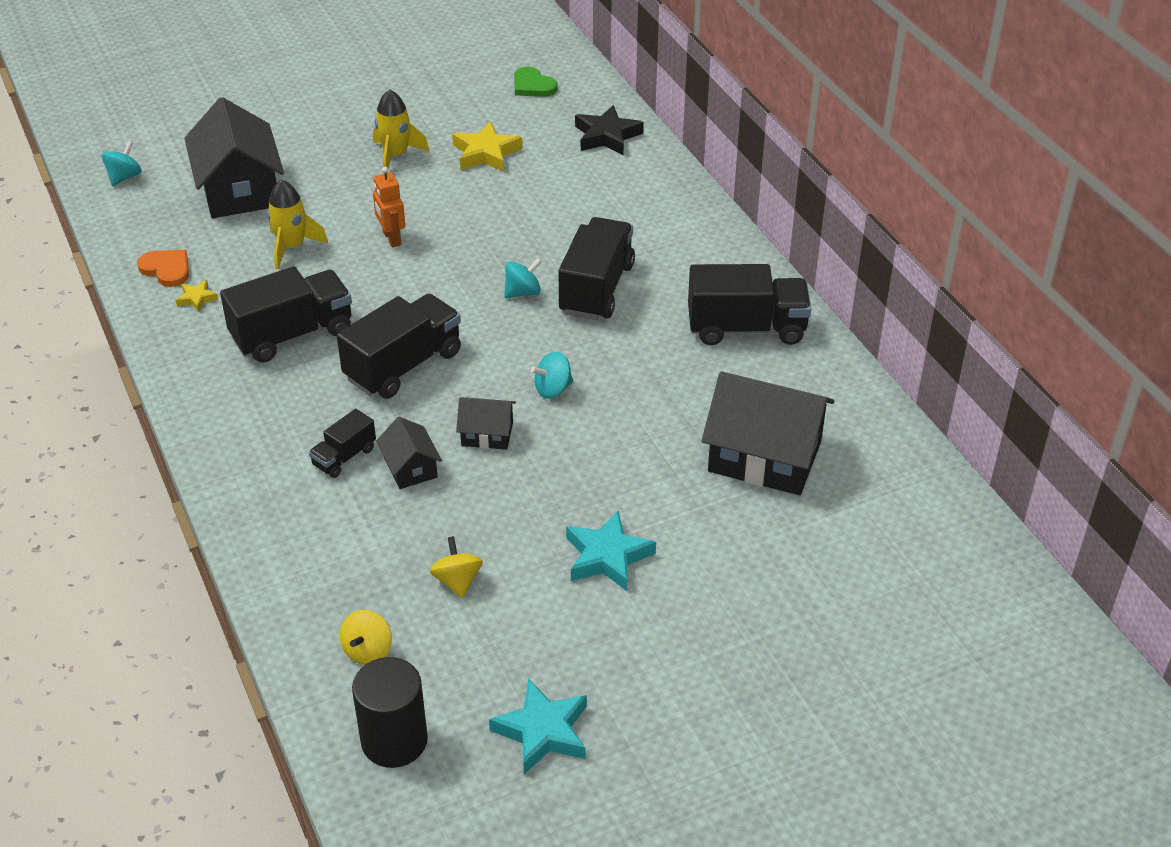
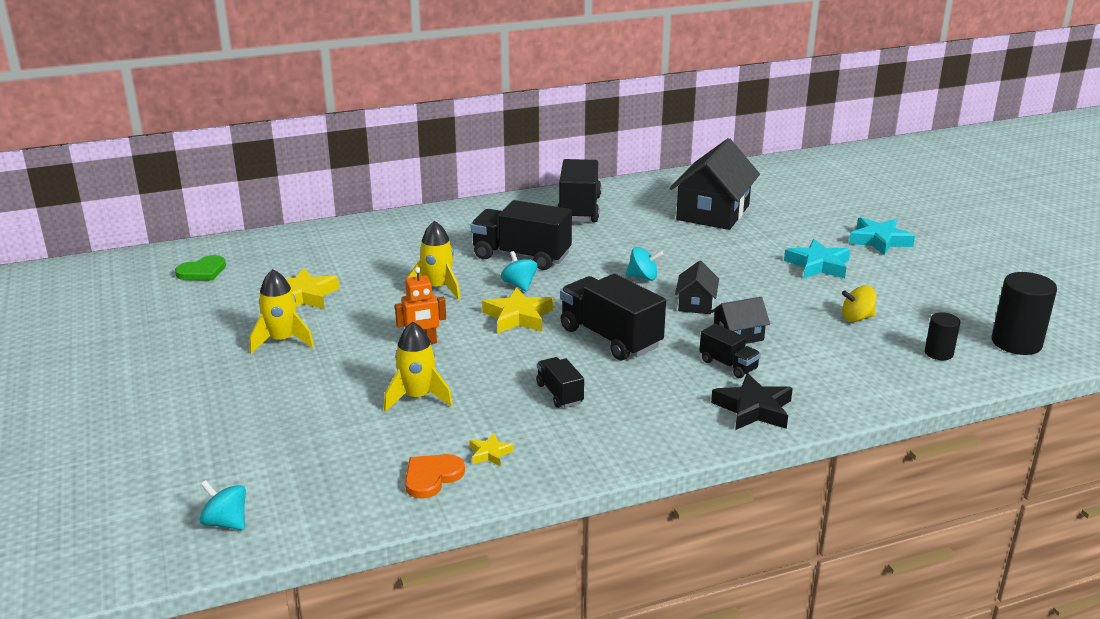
camera: 85 degrees left, 15 degrees down
black house [184,97,284,218] -> none
black truck [220,266,352,363] -> black truck [536,357,584,408], size x0.52
yellow spinning top [340,610,392,665] -> black cylinder [925,312,960,360]
turquoise star [489,679,587,774] -> turquoise star moved to [849,217,915,256]
turquoise spinning top [531,352,573,399] -> turquoise spinning top turned 60 degrees counterclockwise [626,247,663,281]
black star [575,105,644,156] -> black star moved to [711,373,793,430]
none -> yellow rocket [407,221,461,300]
none -> yellow star [482,287,553,333]

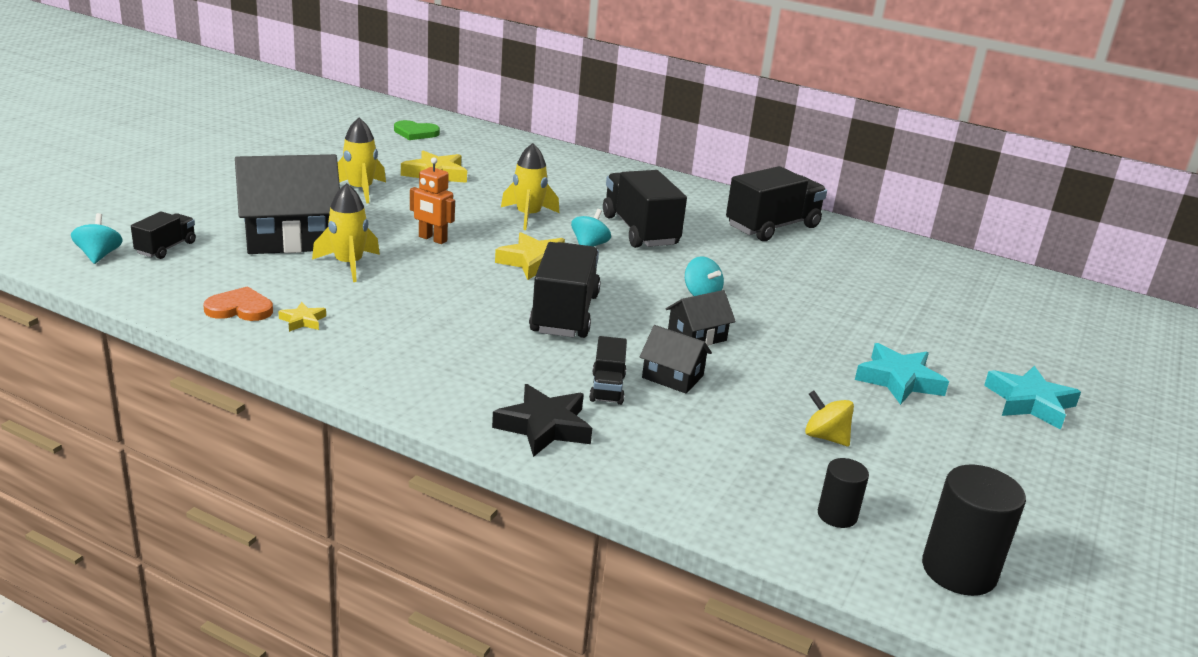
camera: 45 degrees right, 0 degrees up
black truck [536,357,584,408] -> black truck moved to [131,212,196,259]
black house [670,138,760,230] -> black house moved to [235,154,340,254]

